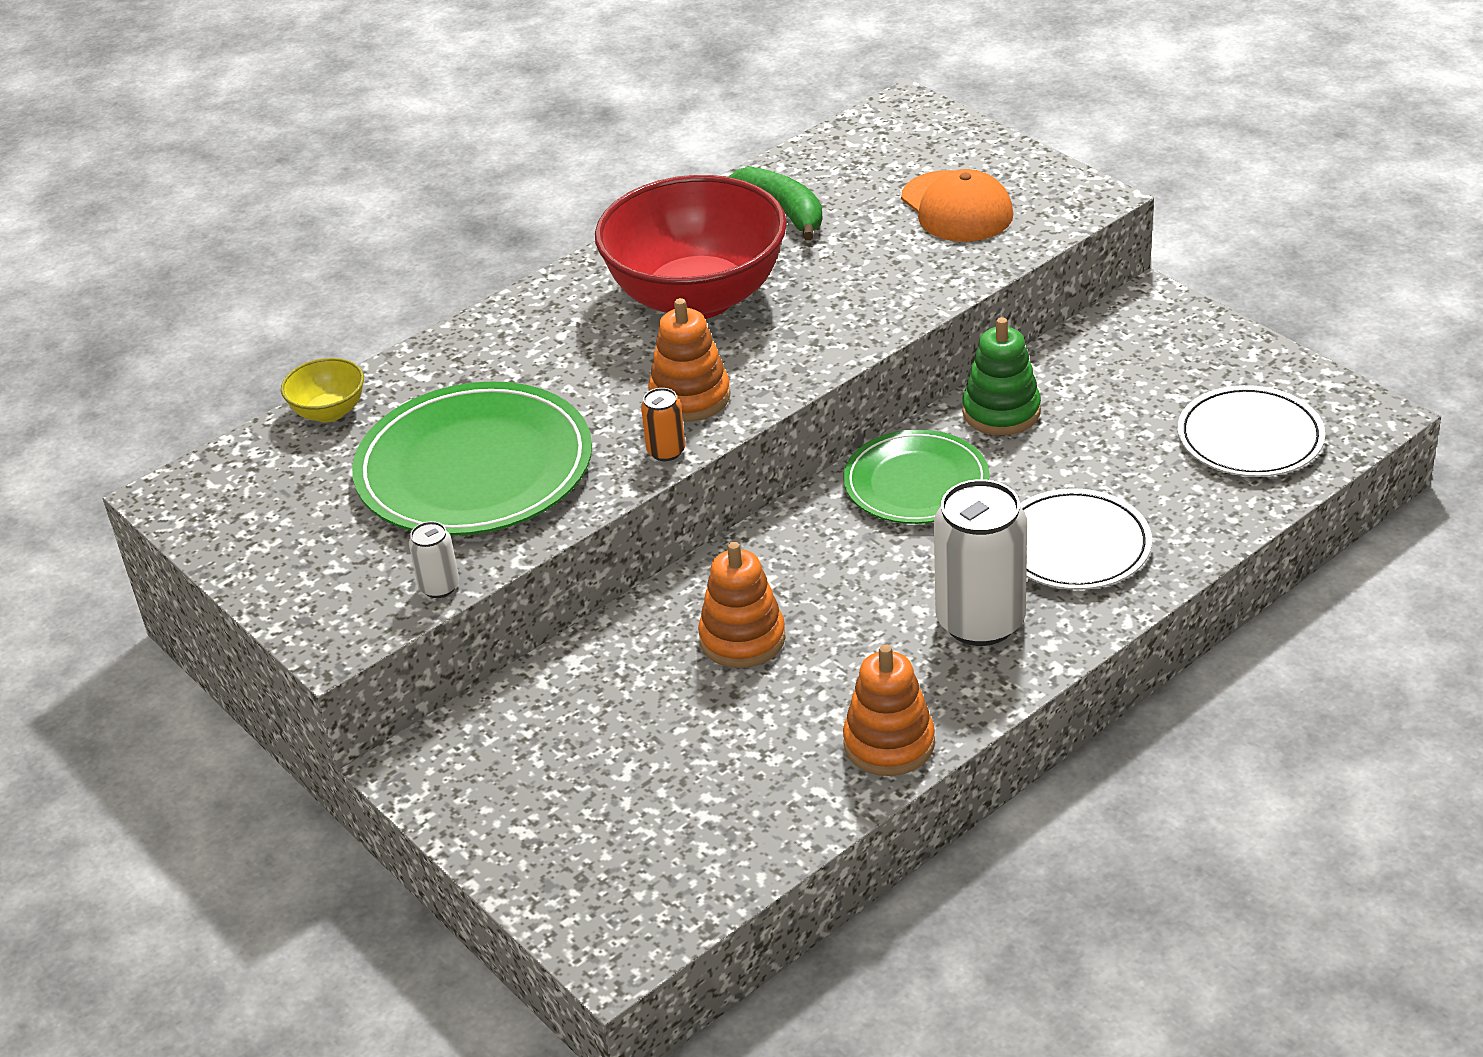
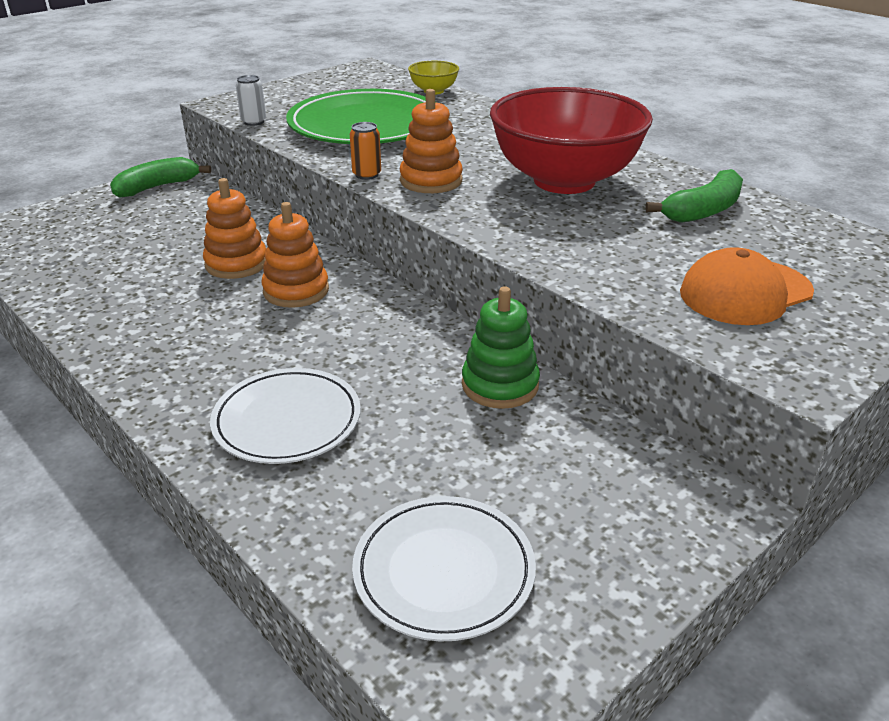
camera: 85 degrees right, 5 degrees down
green plate [843,430,989,524] -> none
orange stacking toy [843,644,935,776] -> orange stacking toy moved to [261,202,329,308]
white can [934,479,1027,646] -> none
none -> green banana [110,157,211,198]

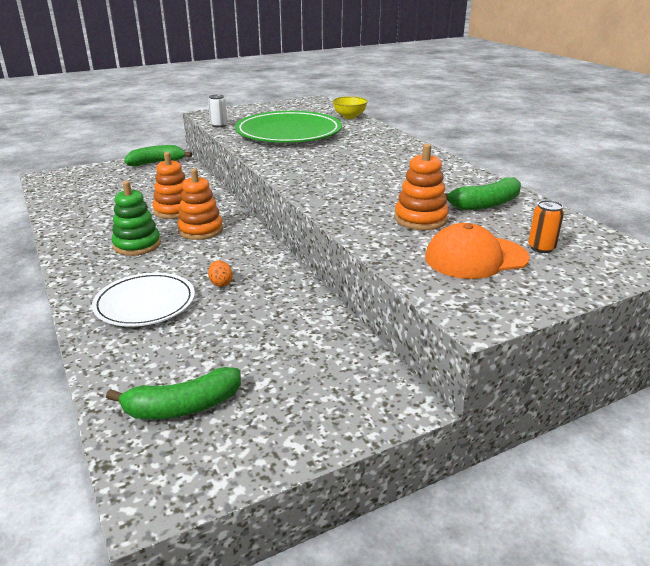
camera: 15 degrees right, 5 degrees down
orange can [350,122,381,180] -> orange can moved to [528,200,564,253]
white plate [352,496,536,641] -> green banana [106,367,241,419]
orange stacking toy [400,89,463,193] -> orange stacking toy moved to [394,144,449,230]
green stacking toy [462,286,540,409] -> green stacking toy moved to [111,181,161,256]
red bowl [490,87,653,194] -> none
none -> orange egg [208,260,233,287]

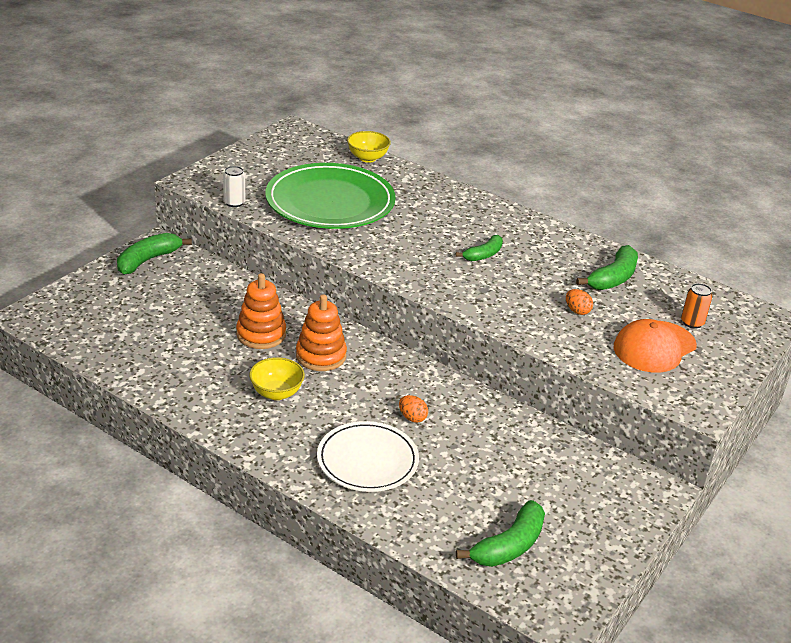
camera: 30 degrees left, 5 degrees up
green stacking toy [111,181,161,256] -> yellow bowl [249,357,305,400]
orange stacking toy [394,144,449,230] -> orange egg [566,289,593,315]
none -> green banana [456,235,503,261]

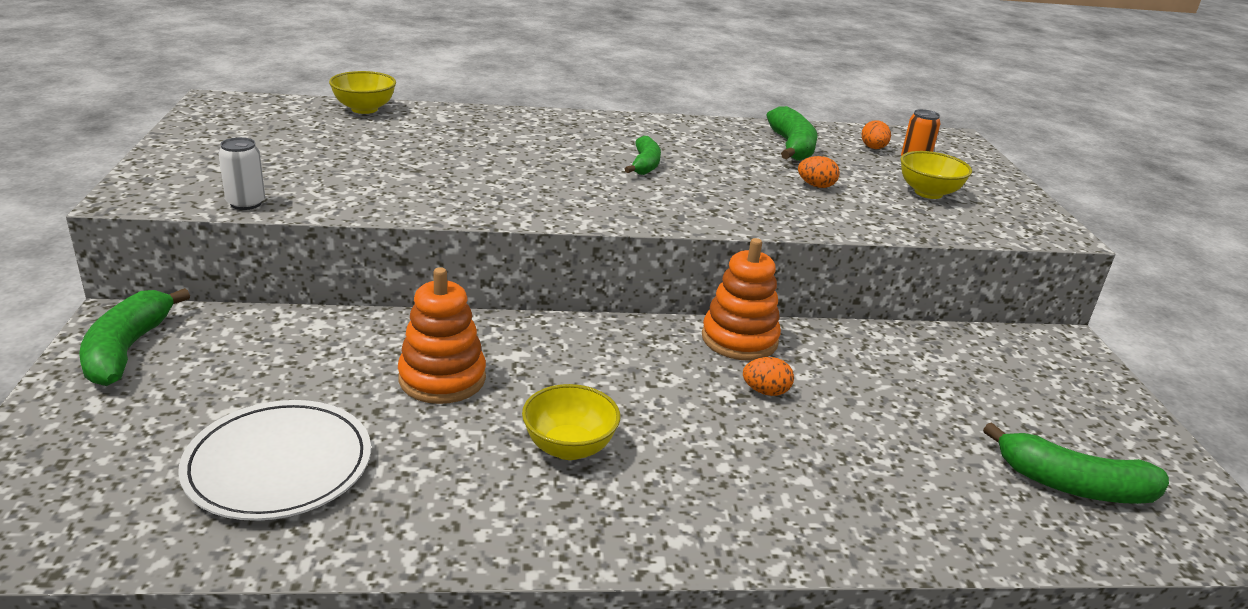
camera: 40 degrees left, 5 degrees down
green plate [265,163,396,229] -> none
orange stacking toy [296,294,347,371] -> orange stacking toy moved to [702,238,781,361]
white plate [317,421,419,492] -> white plate moved to [178,400,371,521]
green banana [456,500,545,567] -> green banana turned 105 degrees clockwise [983,422,1169,504]
orange cap [613,319,697,373] -> yellow bowl [900,151,972,199]
none -> orange egg [861,120,891,149]

